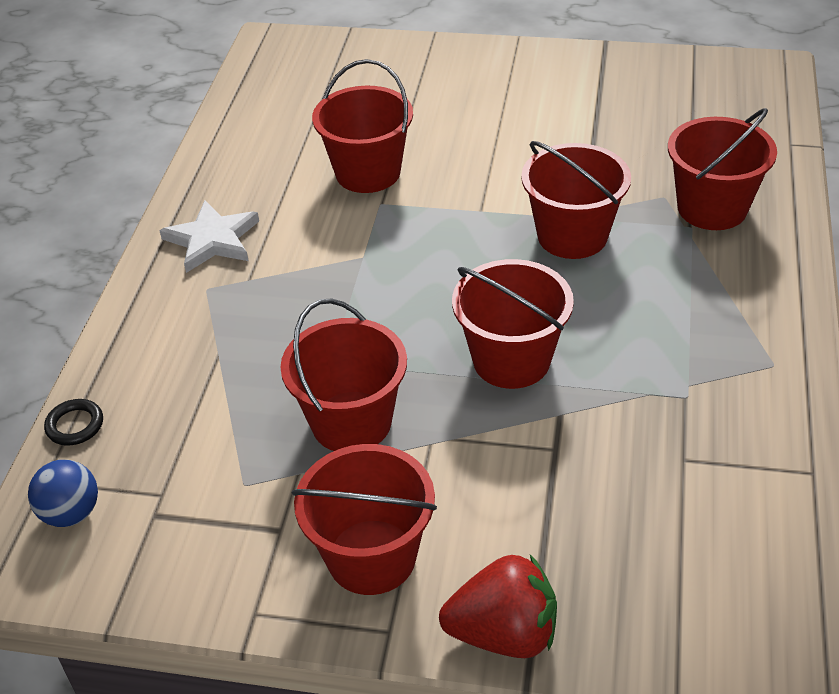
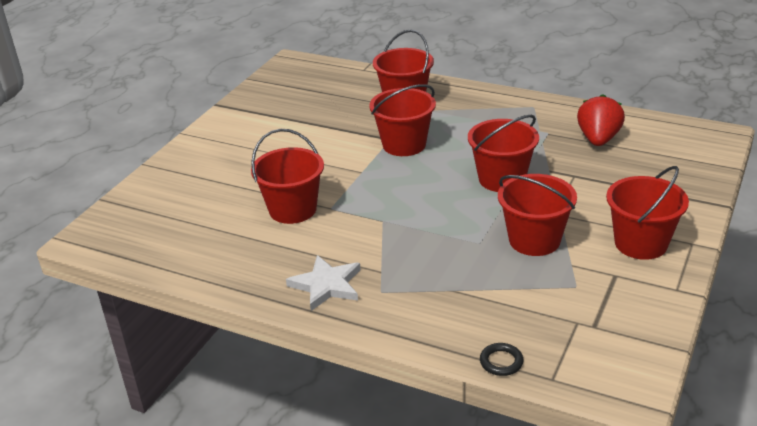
camera: 75 degrees left, 10 degrees down
blue ball [28,460,98,527] -> none
red strawberry [439,555,557,658] -> red strawberry moved to [577,94,625,146]

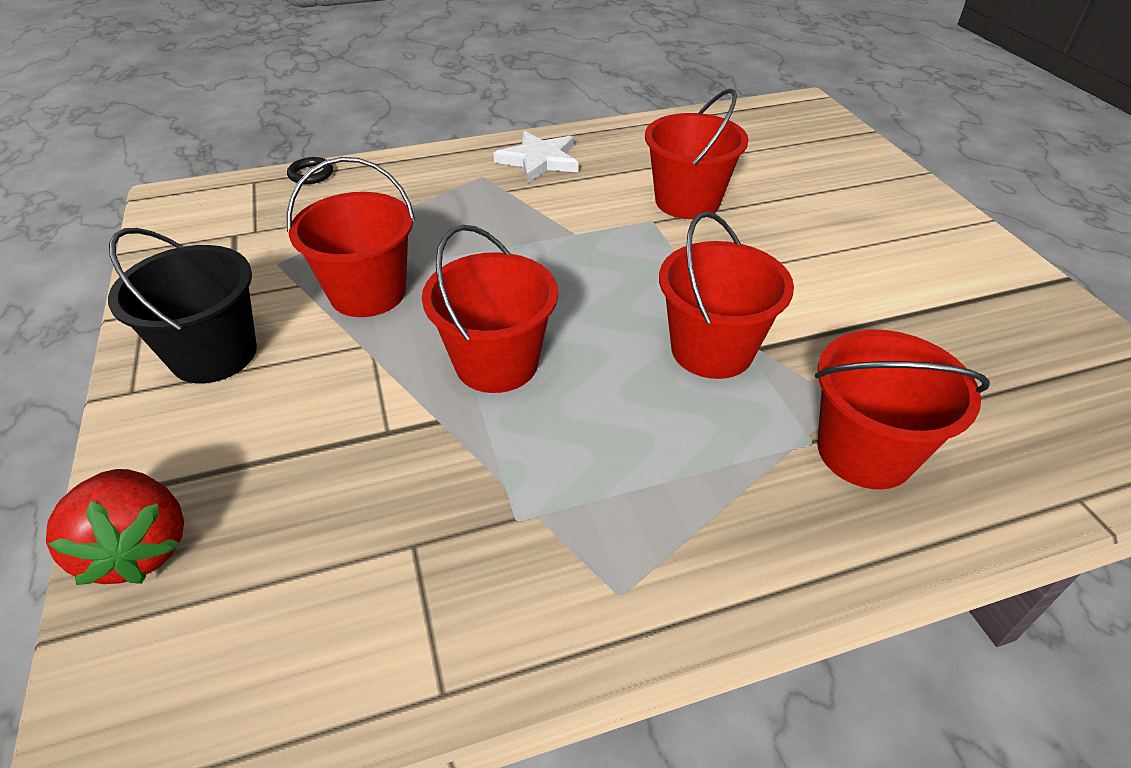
camera: 135 degrees right, 10 degrees up
red strawberry [577,94,625,146] -> red strawberry moved to [46,469,184,585]
red bucket [606,166,689,260] -> black bucket [108,228,257,384]

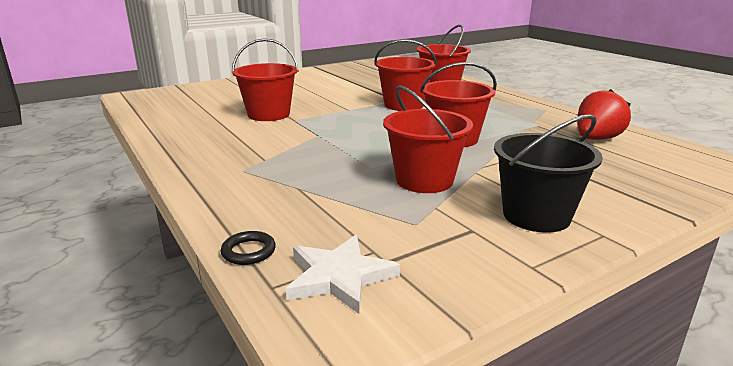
camera: 105 degrees left, 20 degrees down
red strawberry [46,469,184,585] -> red strawberry moved to [577,89,631,140]
white star [493,131,579,183] -> white star moved to [286,235,400,314]

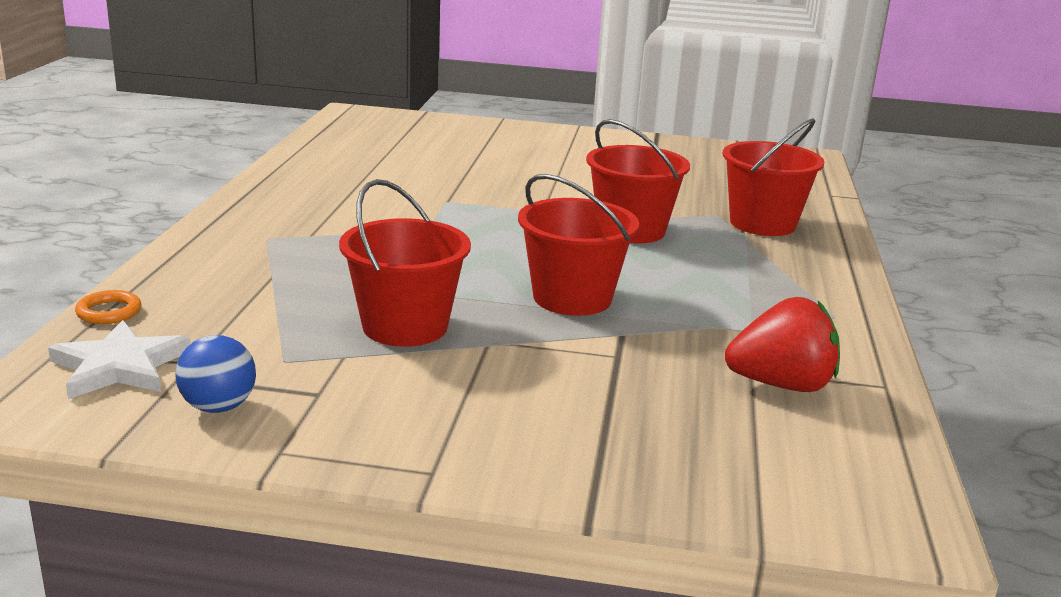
camera: 40 degrees right, 0 degrees up
black ring [221,231,276,265] -> orange ring [75,290,141,324]
red bucket [232,38,299,121] -> none
black bucket [494,114,603,233] -> none
none -> blue ball [175,335,256,413]

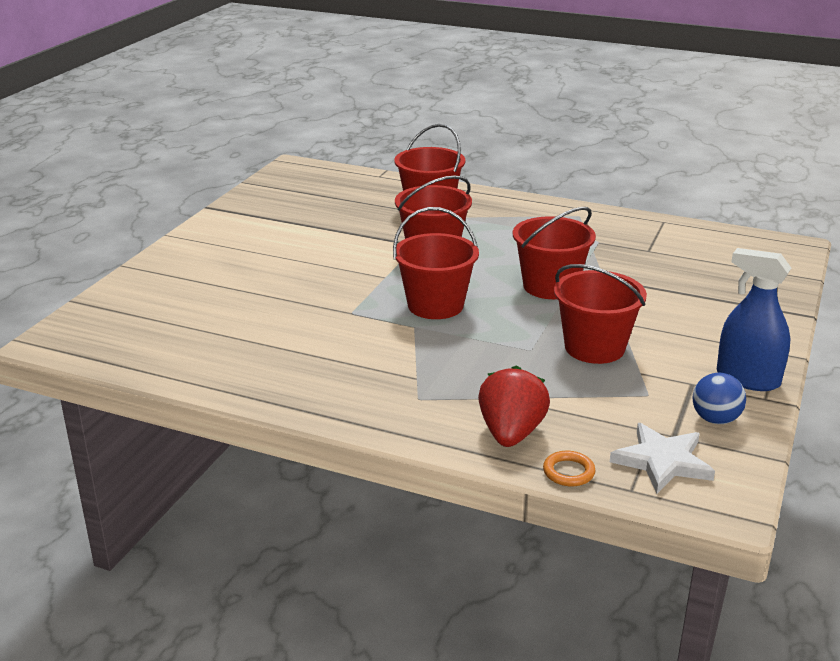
camera: 75 degrees left, 5 degrees up
red strawberry [725,297,840,392] -> red strawberry moved to [478,365,550,447]
none -> red bucket [393,207,479,319]
none -> blue spray bottle [717,248,791,391]

